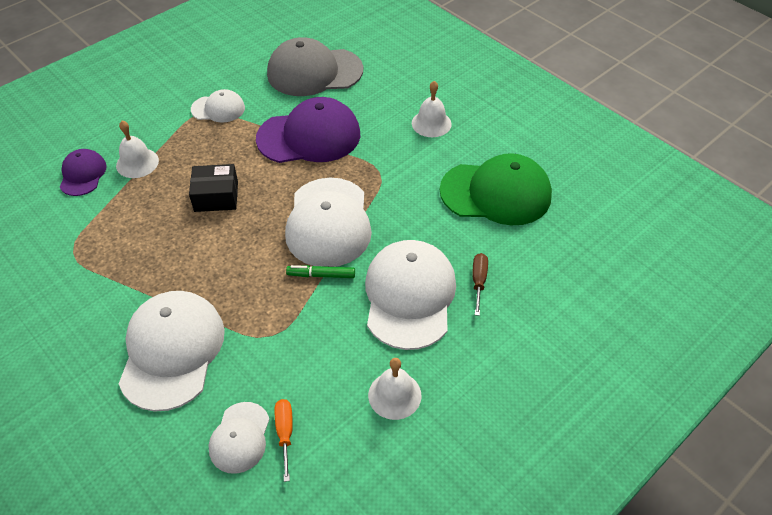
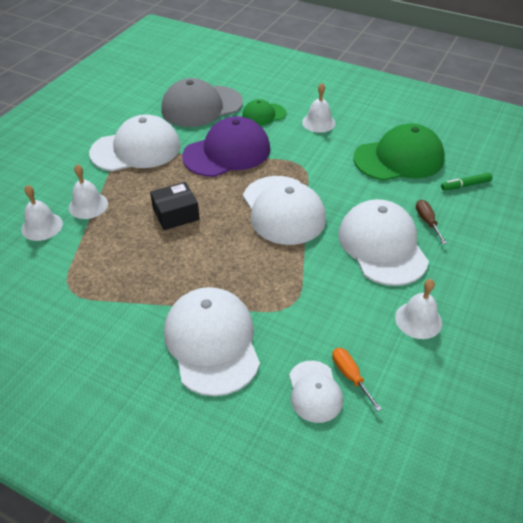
camera: 20 degrees left, 5 degrees down
purple cap [60,149,107,196] -> white bell [21,185,63,241]
white cap [191,89,245,123] -> white cap [89,114,181,171], size x1.88
green marker [286,265,355,278] -> green marker moved to [441,173,493,191]
none -> green cap [242,99,286,126]

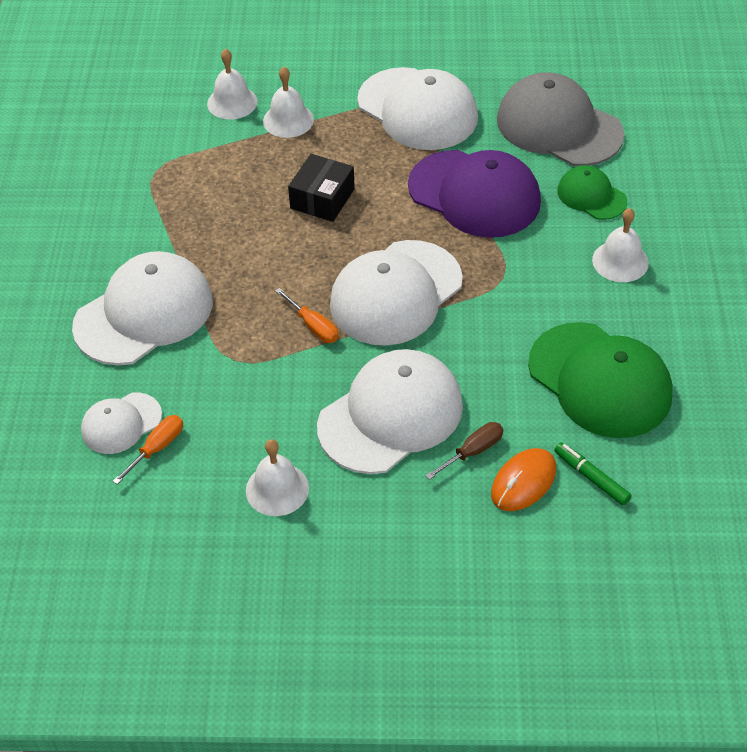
camera: 65 degrees right, 5 degrees up
black box [150,182,200,230] -> black box turned 75 degrees clockwise [288,154,355,222]
none -> orange screwdriver [275,288,339,343]
none -> orange mouse [491,448,556,511]

